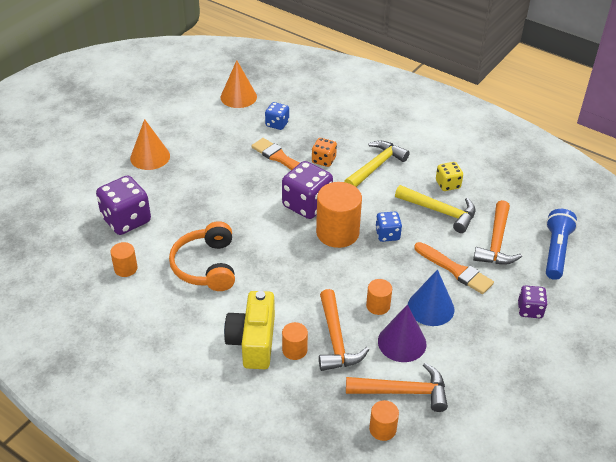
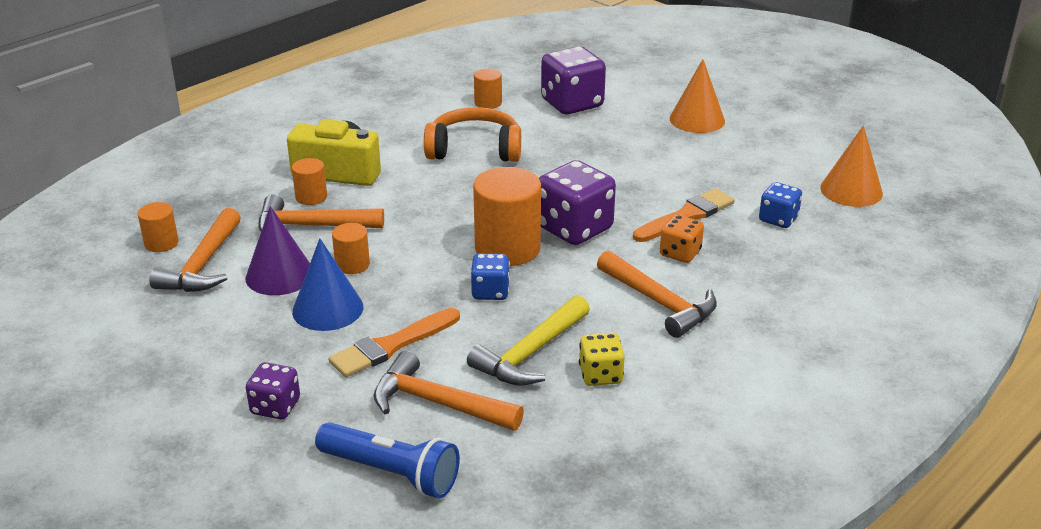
camera: 100 degrees right, 10 degrees down
yellow hammer [344,141,410,187] -> orange hammer [597,250,717,338]

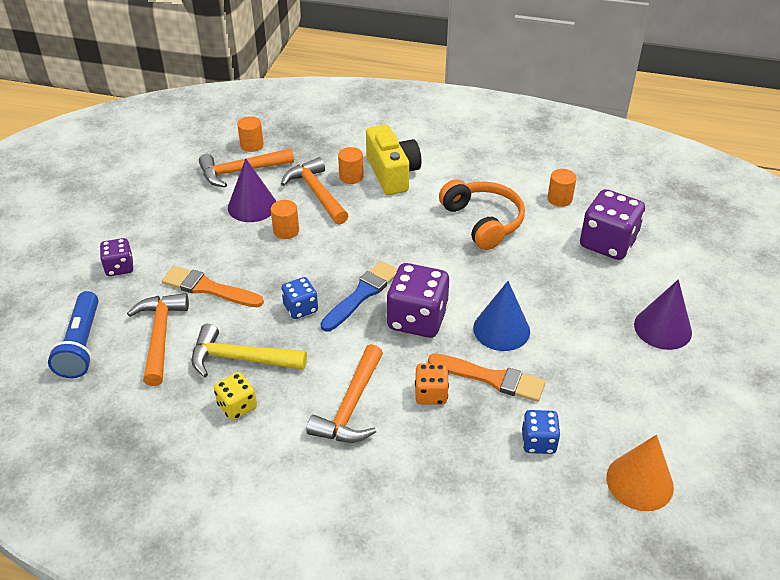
camera: 60 degrees right, 10 degrees up
blue cone [292,239,363,331] -> blue cone moved to [473,281,530,351]
orange cylinder [473,167,541,266] -> blue brush [320,261,398,332]
orange cone [670,59,725,133] -> purple cone [634,279,692,350]

